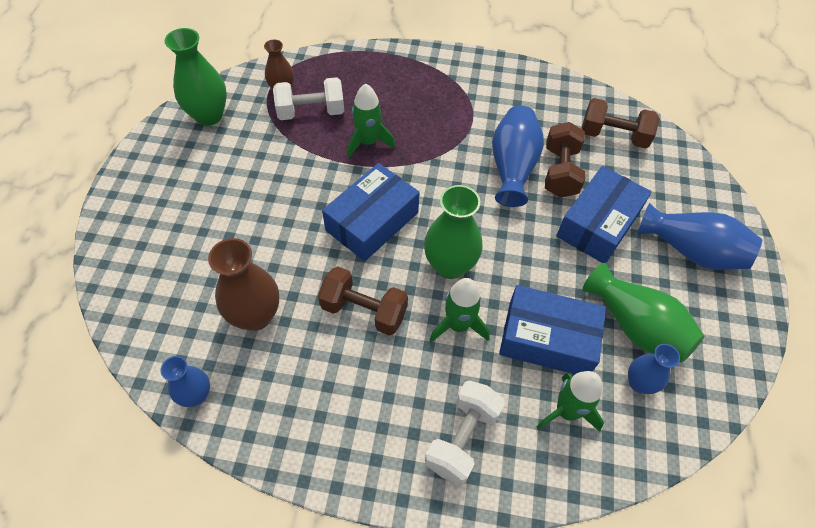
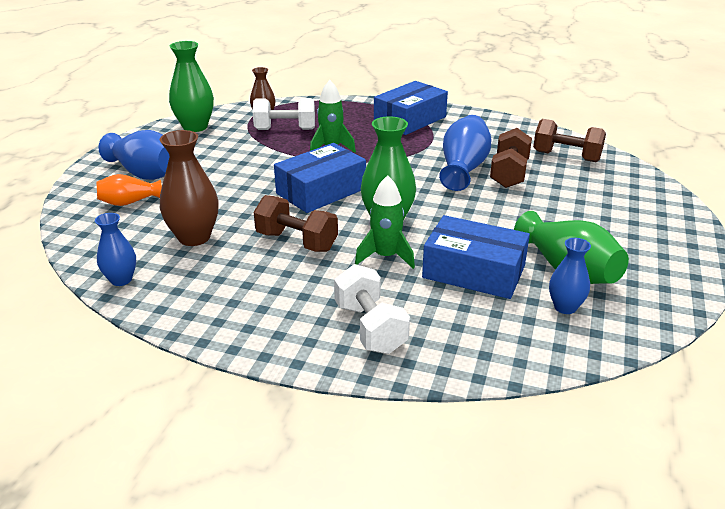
camera: 10 degrees right, 25 degrees down
white dumbbell [425,381,505,485] -> white dumbbell turned 60 degrees counterclockwise [334,264,410,354]
green rocket [537,371,604,432] -> none
blue box [556,166,652,263] -> blue box moved to [374,81,448,135]
blue vase [637,203,762,270] -> blue vase moved to [98,130,170,180]
none -> orange vase [96,174,162,206]

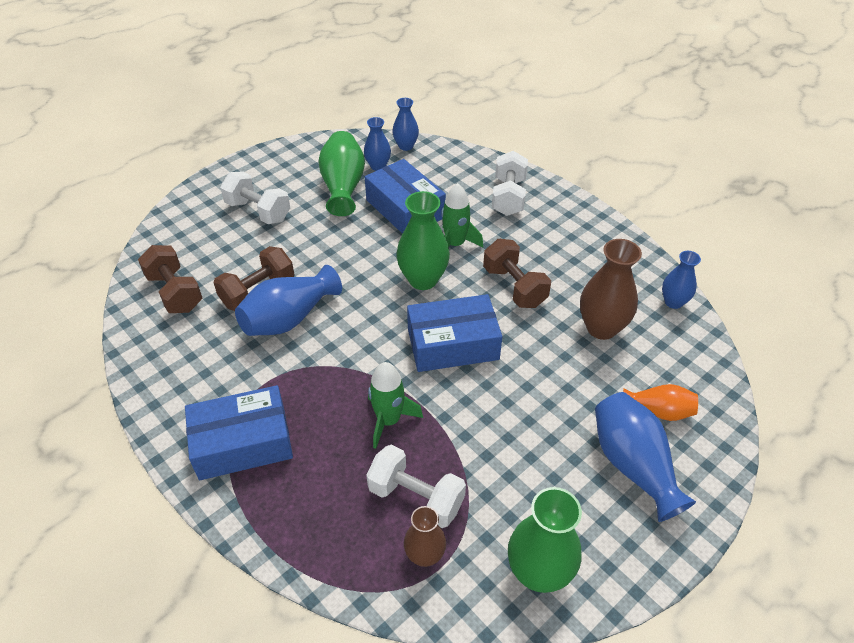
camera: 150 degrees left, 15 degrees up
none -> white dumbbell [220,171,290,224]
none -> blue vase [392,98,419,151]

